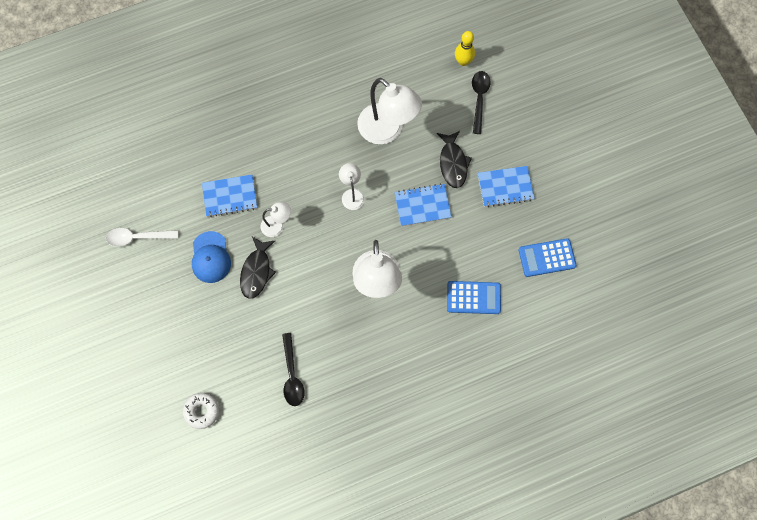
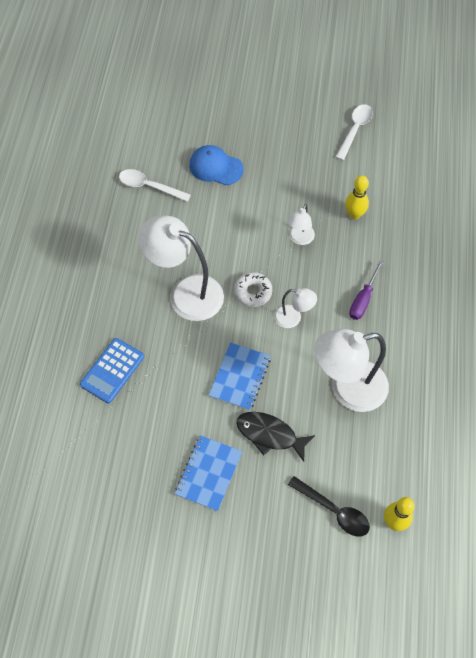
camera: 120 degrees right, 10 degrees down
white donut [183,393,219,429] -> white donut moved to [234,272,272,307]
blue cap [192,231,231,283] -> blue cap moved to [189,145,244,185]
blue notebook [202,174,257,217] -> yellow bowling pin [345,176,369,219]
black fish [240,237,276,299] -> none
black spoon [282,333,305,406] -> white spoon [119,169,191,202]
blue calculator [519,238,577,277] -> none
none -> purple screwdriver [349,260,384,320]

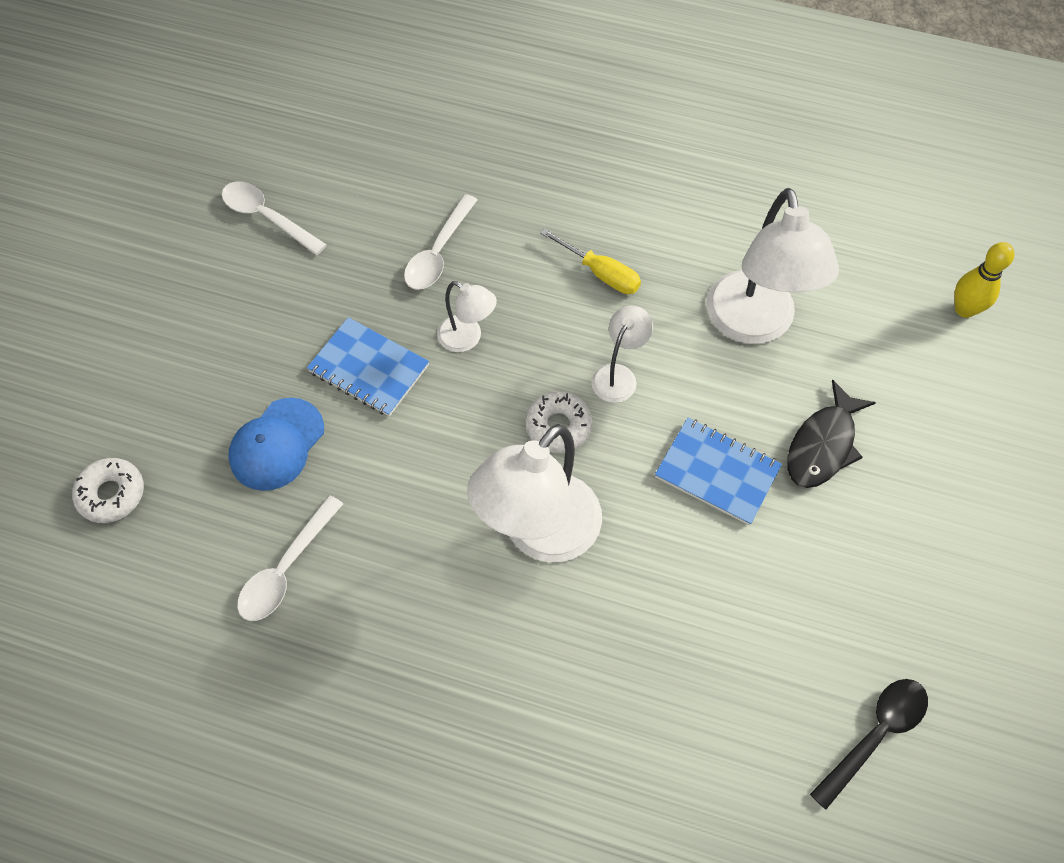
camera: 80 degrees left, 0 degrees up
blue calculator [80,338,144,403] -> none
blue notebook [175,435,242,512] -> blue notebook moved to [307,317,429,417]
black spoon [288,476,370,536] -> black spoon moved to [810,679,928,810]
yellow bowling pin [345,176,369,219] -> white spoon [404,194,477,290]
purple screwdriver [349,260,384,320] -> yellow screwdriver [540,228,641,294]
none -> white donut [72,458,144,523]

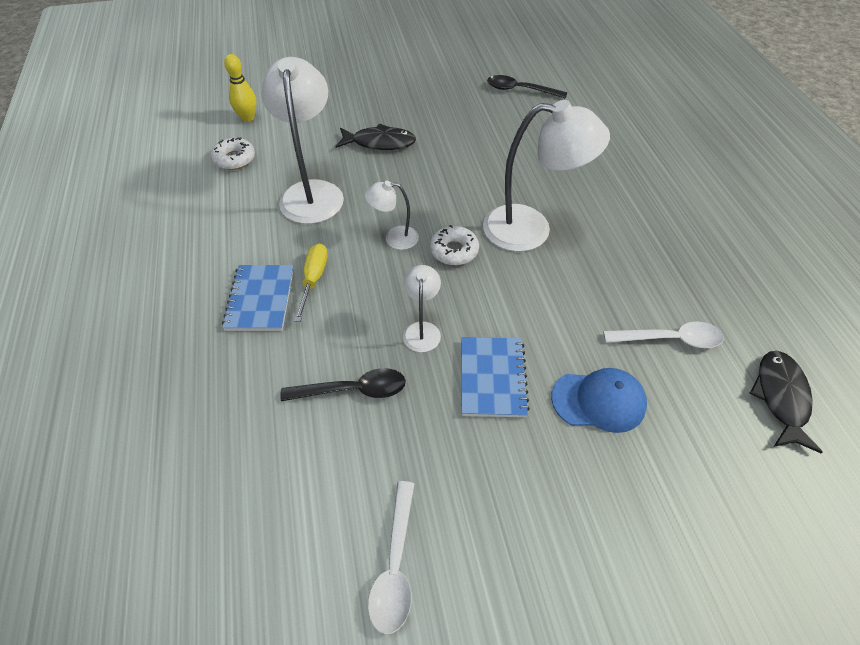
camera: 120 degrees left, 10 degrees down
white donut [72,458,144,523] -> white donut moved to [211,137,255,170]
white spoon [404,194,477,290] -> black spoon [280,368,406,401]
blue notebook [655,418,782,525] -> blue notebook moved to [222,265,294,331]
white lamp [706,188,839,344] -> white lamp turned 60 degrees counterclockwise [261,57,344,224]
none -> black fish [750,351,823,453]

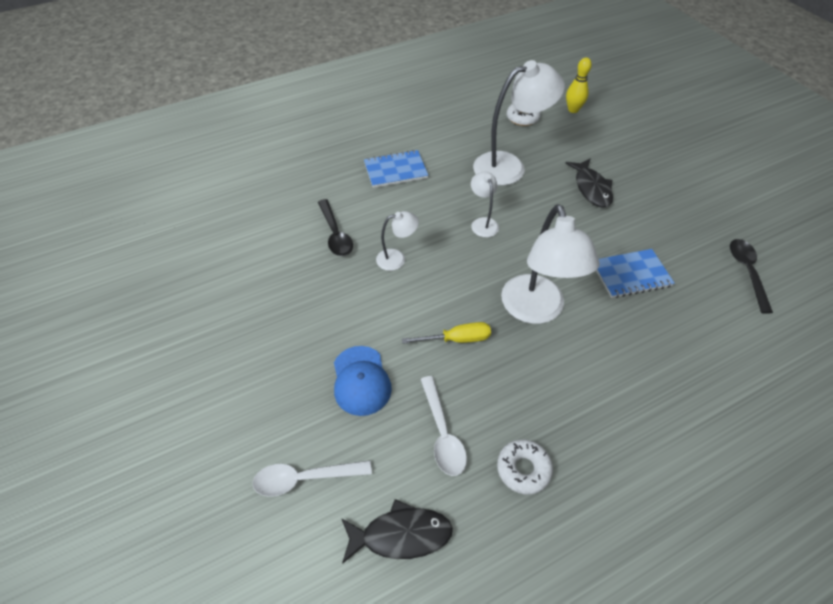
camera: 75 degrees right, 0 degrees up
yellow screwdriver [294,243,328,322] -> yellow screwdriver moved to [402,322,491,344]
white spoon [368,481,414,634] -> white spoon moved to [252,460,372,497]
white donut [430,225,479,265] -> white donut moved to [497,440,553,494]
blue notebook [461,337,530,417] -> blue notebook moved to [596,249,675,298]

